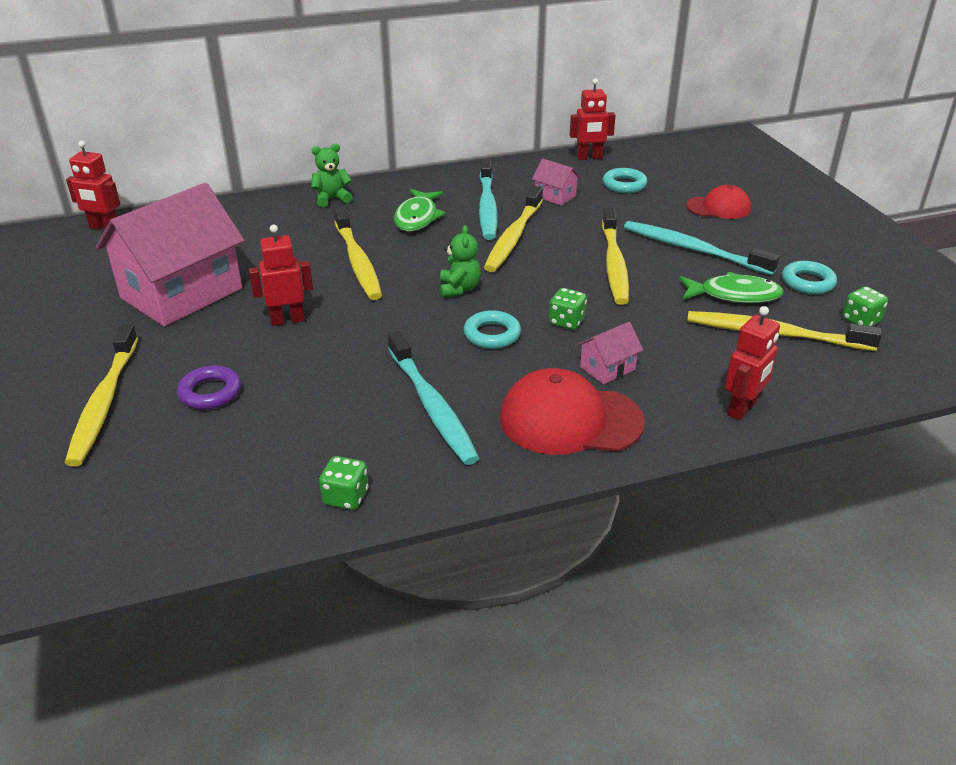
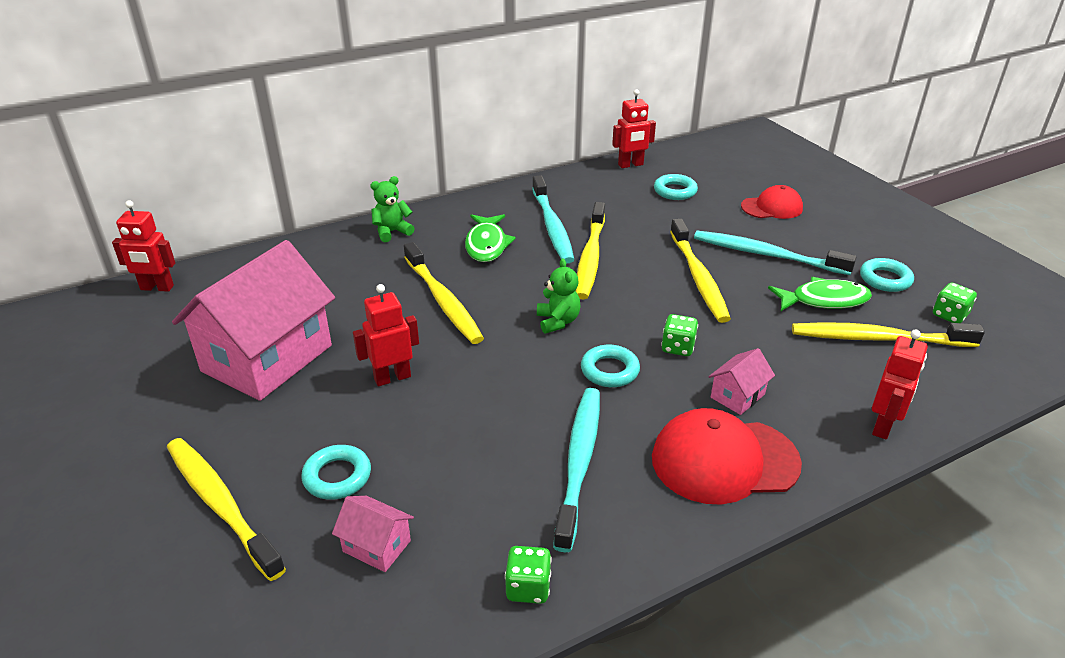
camera: 10 degrees left, 0 degrees up
yellow toothbrush [65,324,138,466] -> yellow toothbrush turned 150 degrees clockwise [167,438,286,581]
purple ring [177,366,241,410] -> turquoise ring [301,445,371,500]
turquoise toothbrush [388,331,479,465] -> turquoise toothbrush turned 135 degrees counterclockwise [553,388,600,552]
pink house [532,159,581,205] -> pink house moved to [332,496,414,572]

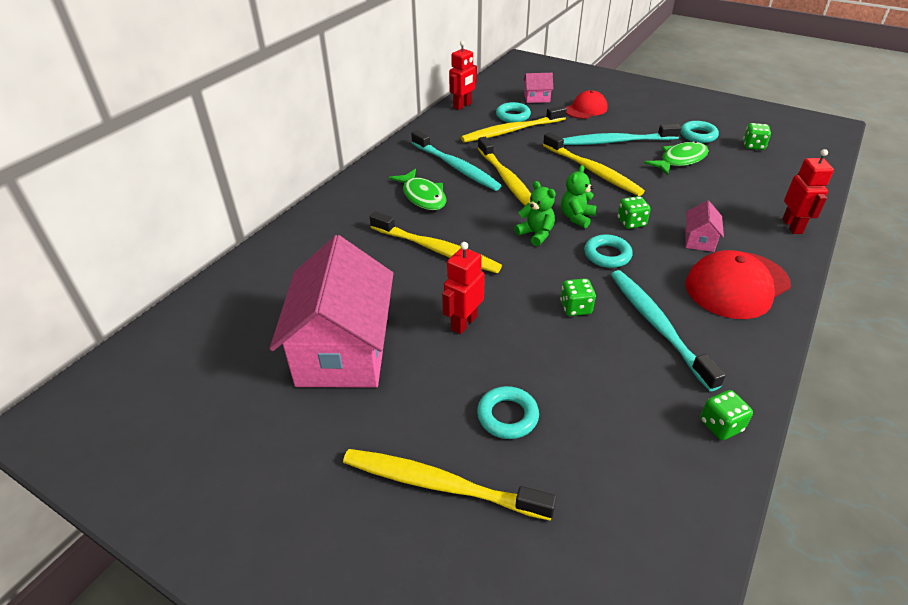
camera: 30 degrees left, 5 degrees up
red robot [112,200,175,292] -> none
pink house [332,496,414,572] -> pink house moved to [524,73,553,103]
green teddy bear [370,176,415,242] -> green teddy bear moved to [561,165,596,228]
yellow toothbrush [792,322,985,347] -> yellow toothbrush moved to [461,105,567,142]
none -> green dice [560,278,596,316]

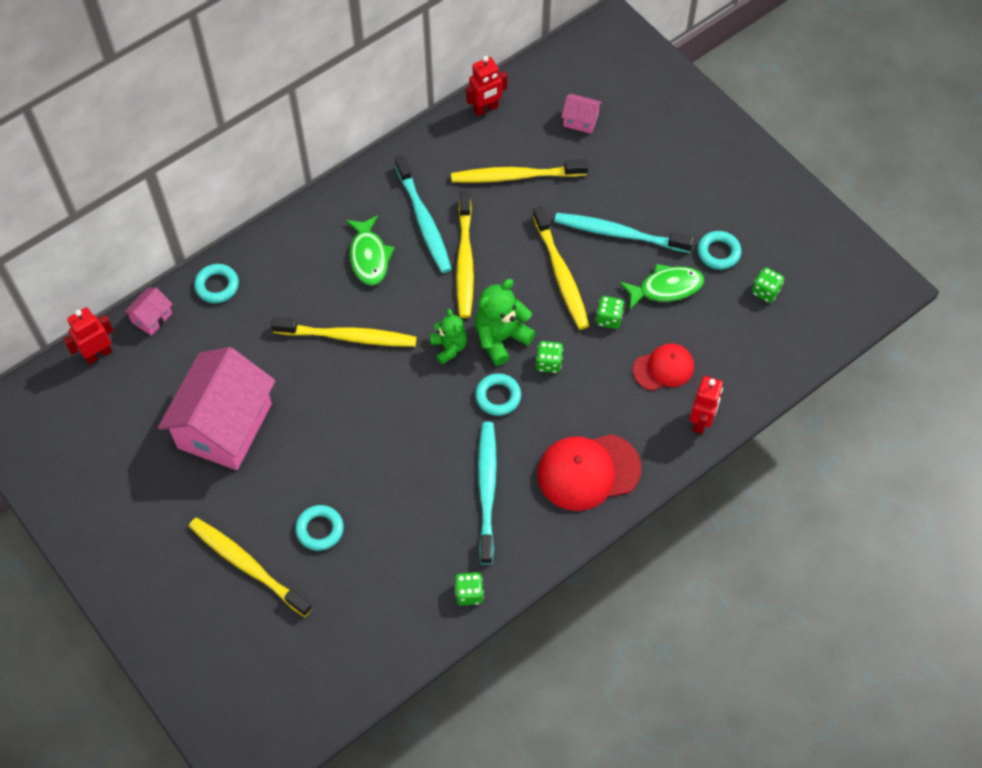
camera: 20 degrees right, 20 degrees up
yellow toothbrush [370,211,502,273] -> yellow toothbrush turned 45 degrees counterclockwise [271,317,417,347]
red robot [442,242,485,334] -> red robot moved to [63,307,114,365]
turquoise ring [496,102,531,123] -> turquoise ring moved to [194,264,239,303]
green dice [560,278,596,316] -> green dice moved to [596,296,624,329]
green teddy bear [561,165,596,228] -> green teddy bear [475,279,536,366], size x1.54
red cap [566,90,607,119] -> red cap moved to [633,343,694,391]
pink house [685,200,724,252] -> pink house moved to [124,287,172,336]

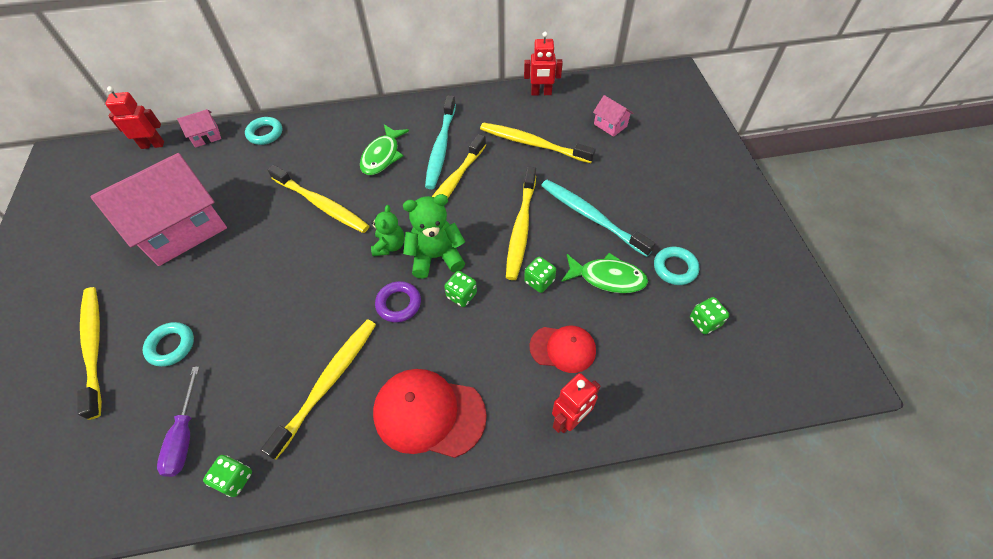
camera: 30 degrees right, 5 degrees down
turquoise ring [475,373,521,416] -> purple ring [375,281,421,323]
turquoise toothbrush [478,422,497,565] -> yellow toothbrush [261,319,376,460]
none -> purple screwdriver [157,367,199,477]

